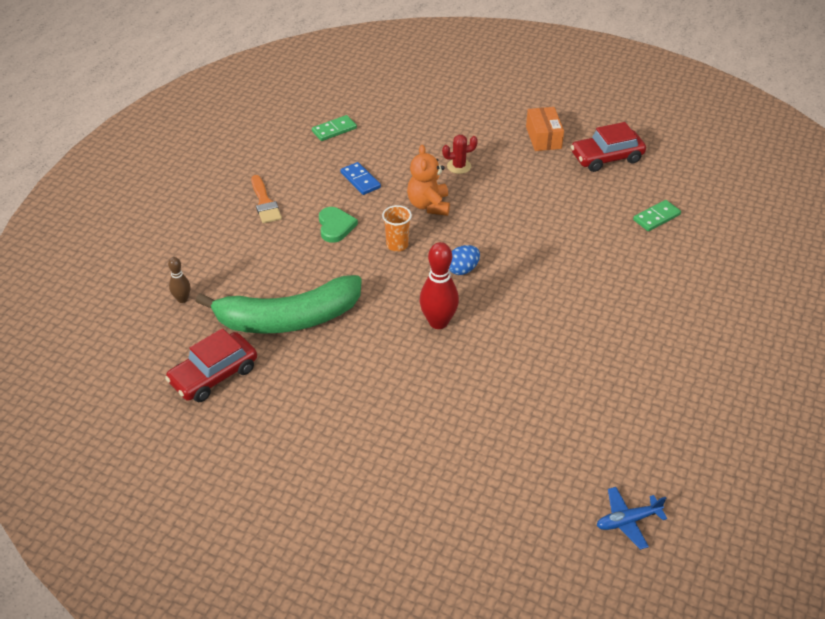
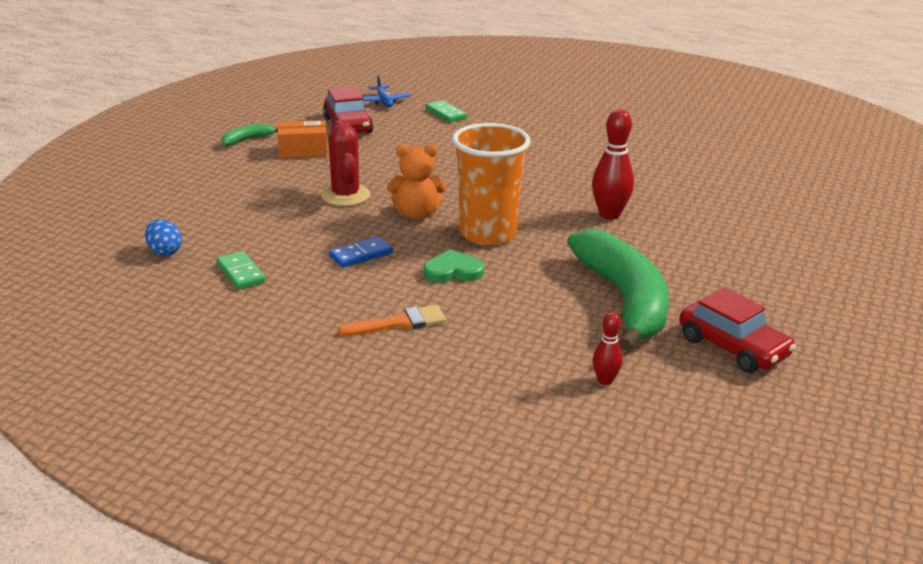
camera: 90 degrees left, 15 degrees down
brown bowling pin [168,257,191,303] -> red bowling pin [593,312,622,385]
orange cup [382,205,412,252] -> orange cup [452,123,531,245], size x2.16
red cactus [442,135,478,174] -> red cactus [321,120,370,206], size x1.65
blue egg [449,245,480,275] -> blue egg moved to [145,219,182,256]
blue plane [597,487,667,550] -> blue plane moved to [363,75,411,107]
none -> green banana [221,123,278,146]

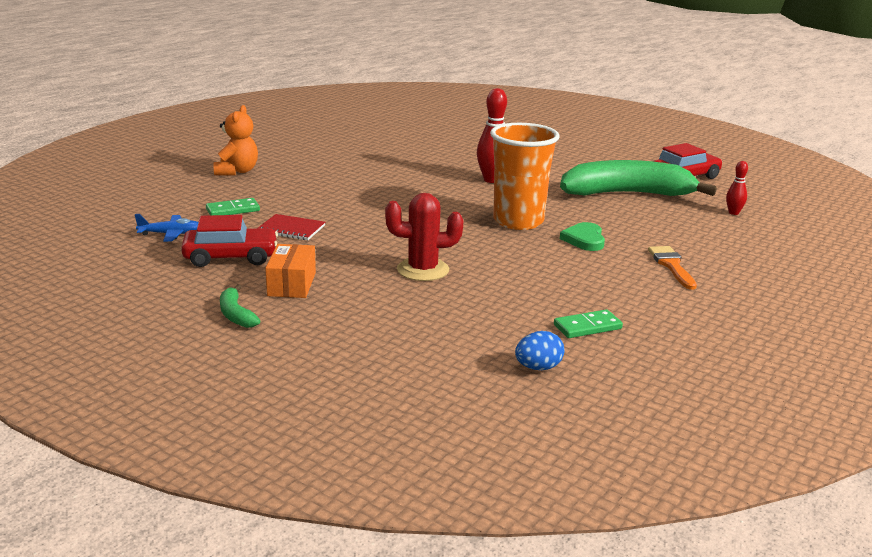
camera: 80 degrees left, 5 degrees down
blue domino [329,236,393,268] -> none
orange teddy bear [387,144,446,220] -> orange teddy bear moved to [214,105,258,175]
none -> red notebook [258,214,325,240]

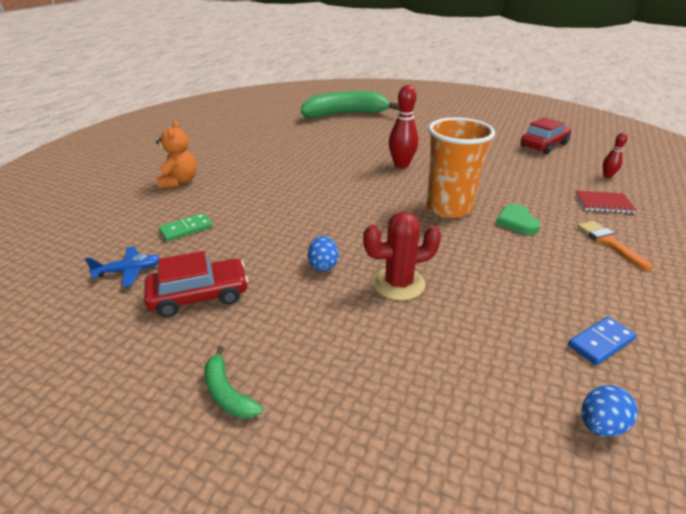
camera: 10 degrees left, 10 degrees up
red notebook [258,214,325,240] -> red notebook moved to [575,191,637,213]
orange box [265,244,316,298] -> none
green domino [554,309,623,338] -> blue domino [568,317,637,365]
green banana [560,160,717,196] -> green banana moved to [301,91,400,118]
none -> blue egg [308,236,339,271]

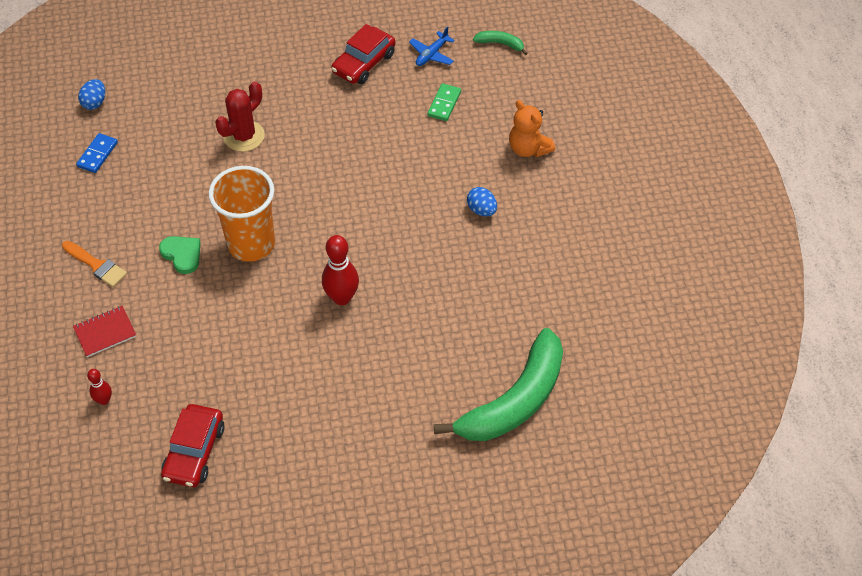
camera: 145 degrees right, 20 degrees up
green banana [204,346,263,419] -> green banana moved to [473,31,527,55]
blue egg [308,236,339,271] -> blue egg moved to [467,187,497,216]

